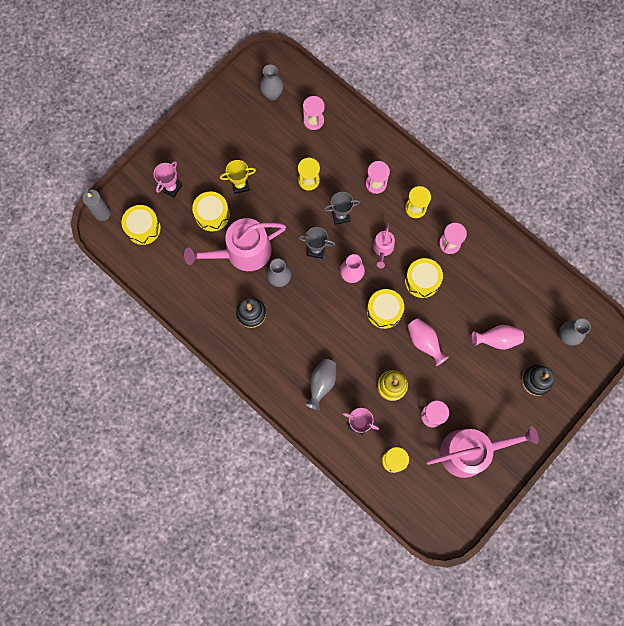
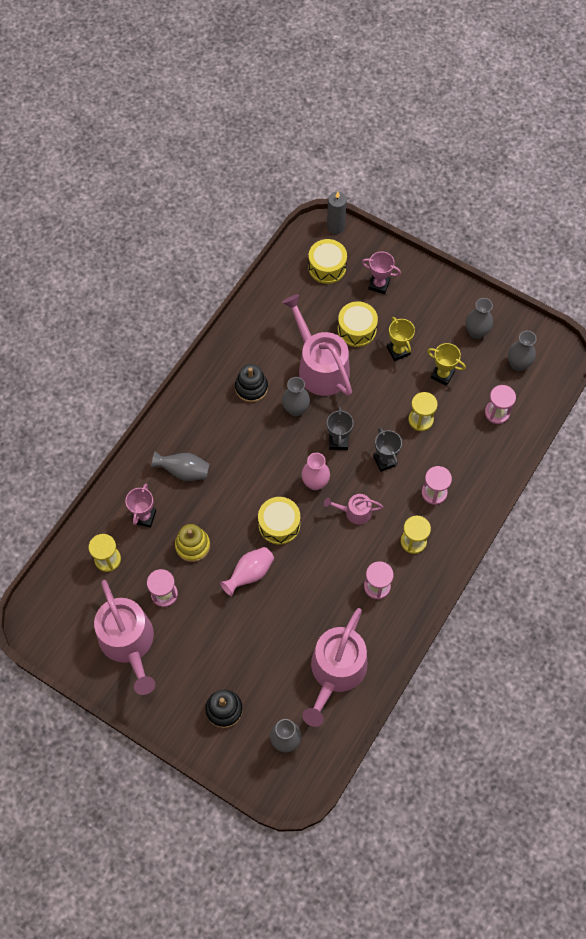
camera: 80 degrees right, 10 degrees down
yellow drum [405,258,443,298] -> none
pink vase [472,325,524,350] -> none
none -> pink watering can [302,608,367,727]
none -> yellow trophy [427,343,466,386]
none -> grey vase [466,298,493,339]

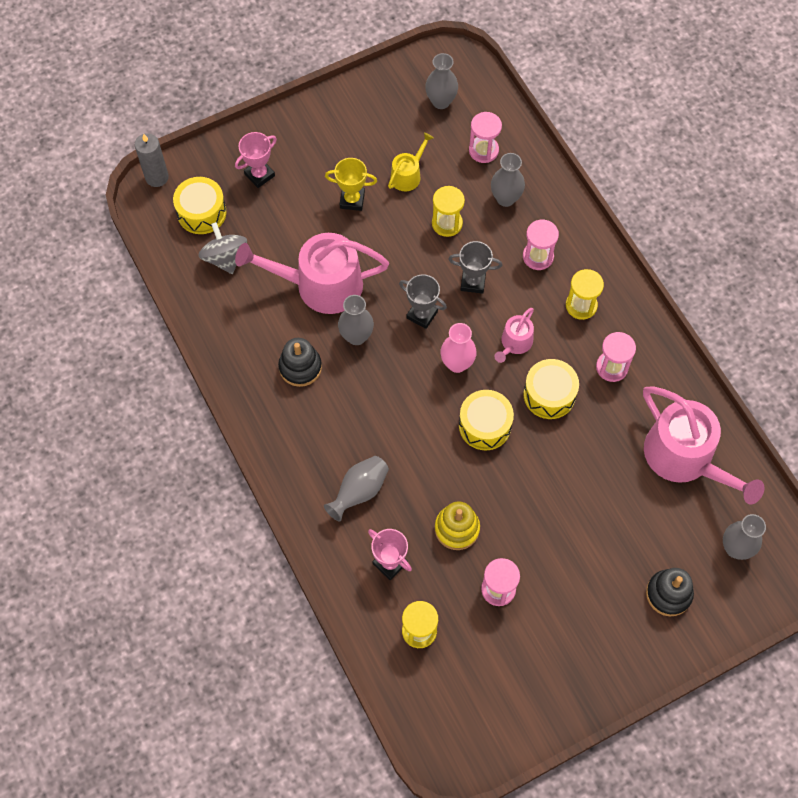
camera: 60 degrees left, 0 degrees up
pink watering can [94,580,155,695] -> none
pink vase [220,547,274,596] -> none
yellow drum [338,301,378,347] -> yellow drum moved to [523,359,579,419]
yellow trophy [427,343,466,386] -> yellow watering can [388,133,433,191]
grey vase [466,298,493,339] -> grey vase moved to [491,153,525,207]
none -> grey spinning top [198,222,247,274]

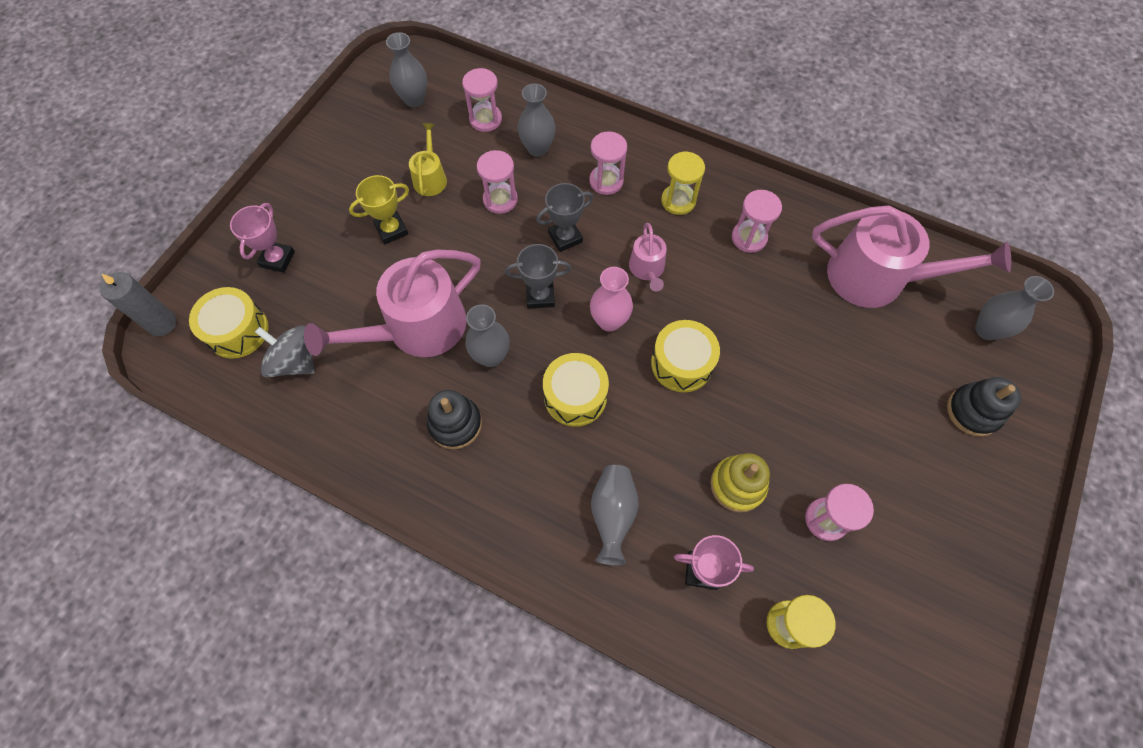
camera: 35 degrees left, 0 degrees up
yellow hourglass [432,186,465,237] -> pink hourglass [477,150,518,214]
yellow drum [523,359,579,419] -> yellow drum moved to [543,353,609,427]

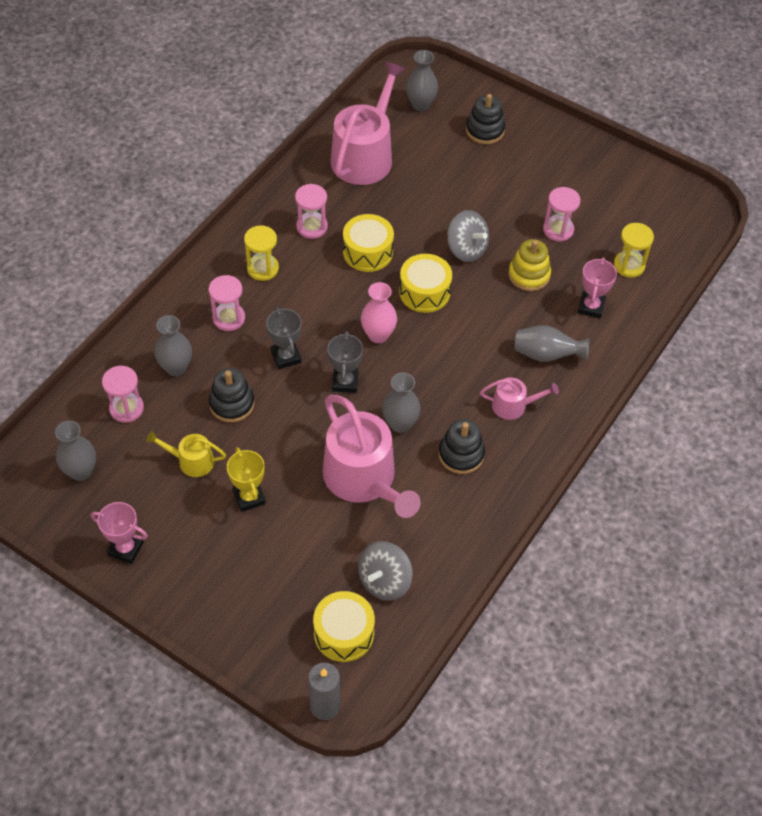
camera: 85 degrees left, 10 degrees down
pink trophy [230,203,295,273] -> pink trophy moved to [91,502,148,564]
pink hourglass [477,150,518,214] -> black stacking toy [209,368,255,422]
yellow drum [543,353,609,427] -> yellow drum moved to [343,214,394,272]
pink watering can [629,223,667,292] -> pink watering can moved to [480,377,559,420]
none -> grey spinning top [447,210,489,262]

